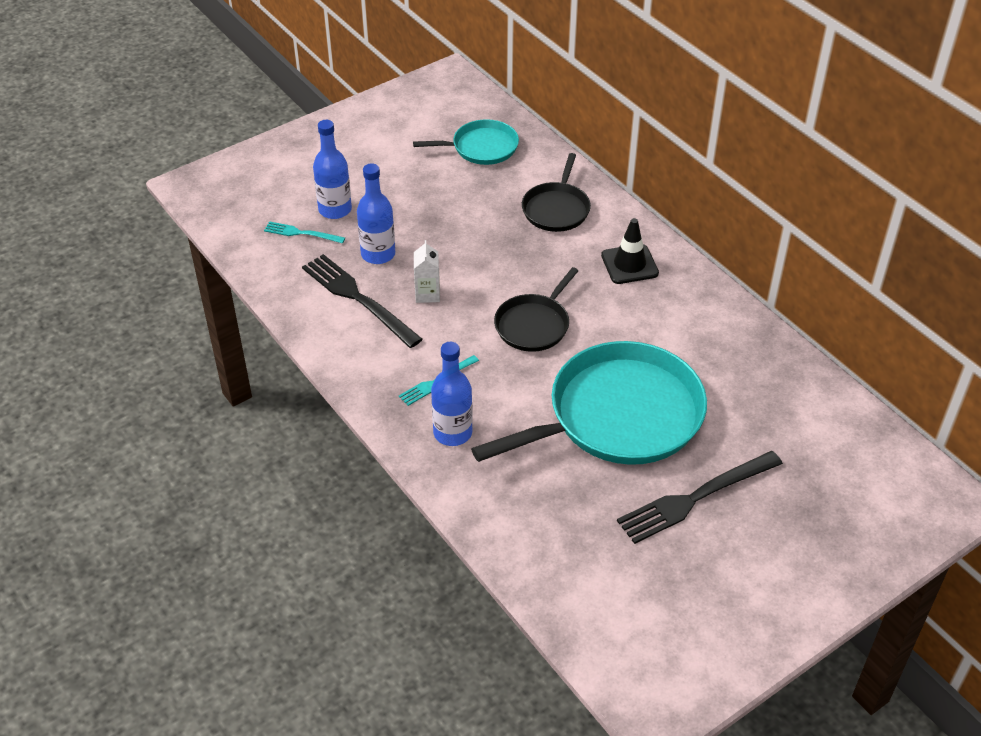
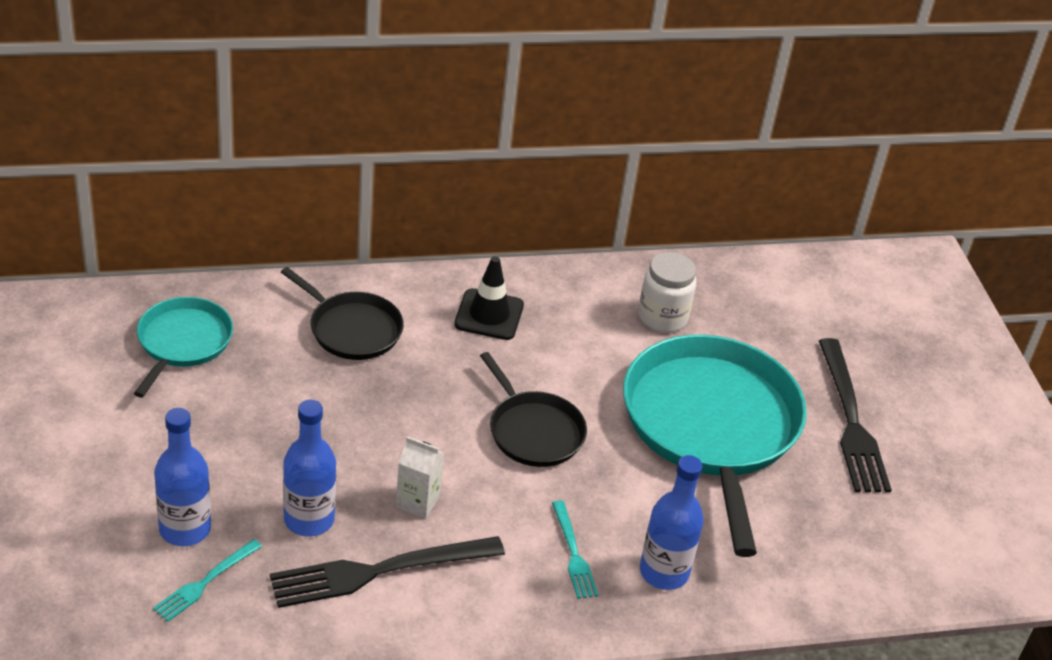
camera: 70 degrees left, 5 degrees down
none -> white jar [638,252,696,333]

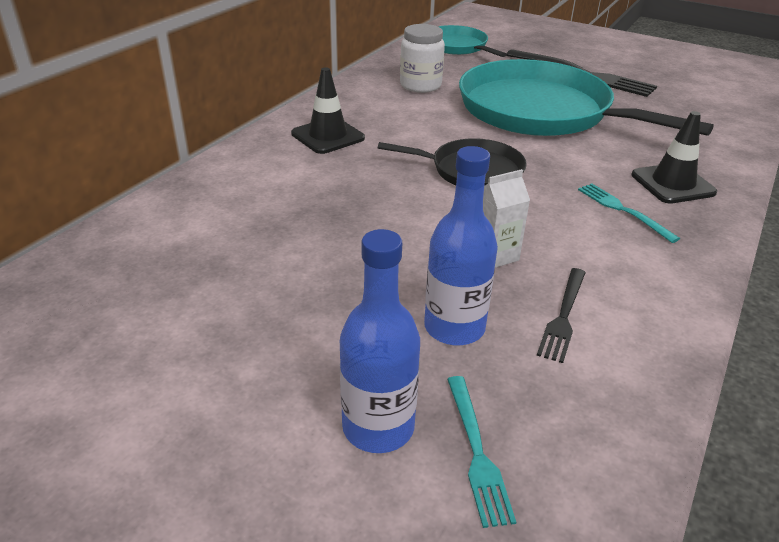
camera: 45 degrees left, 5 degrees down
turquoise pan [134,297,233,398] -> turquoise pan moved to [438,25,507,57]
black fork [270,536,505,608] -> black fork [537,268,586,363], size x0.53
black pan [281,267,404,360] -> none
turquoise fork [552,500,598,599] -> turquoise fork turned 150 degrees counterclockwise [578,184,680,243]
blue bottle [640,455,704,590] -> black traffic cone [632,111,717,204]

